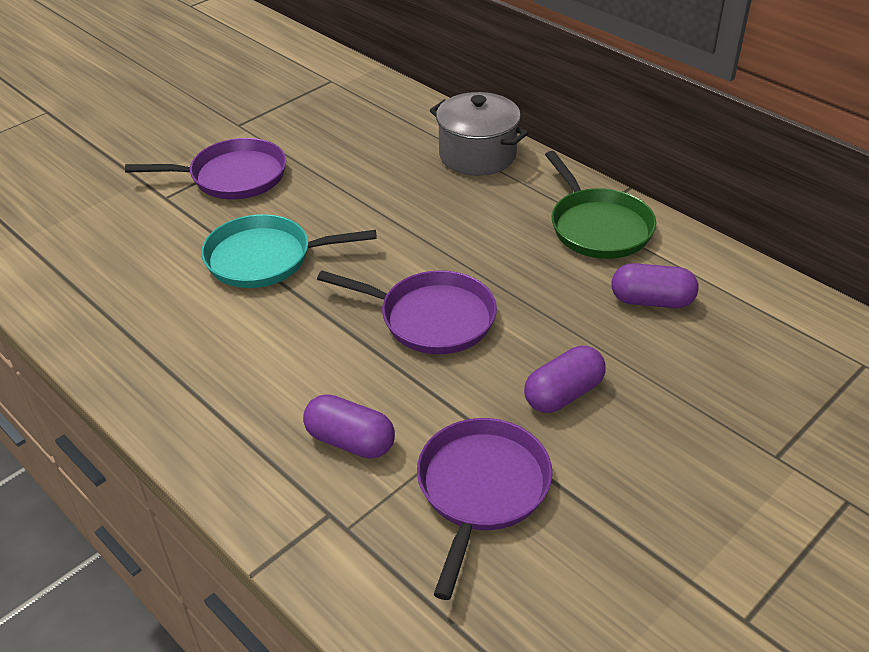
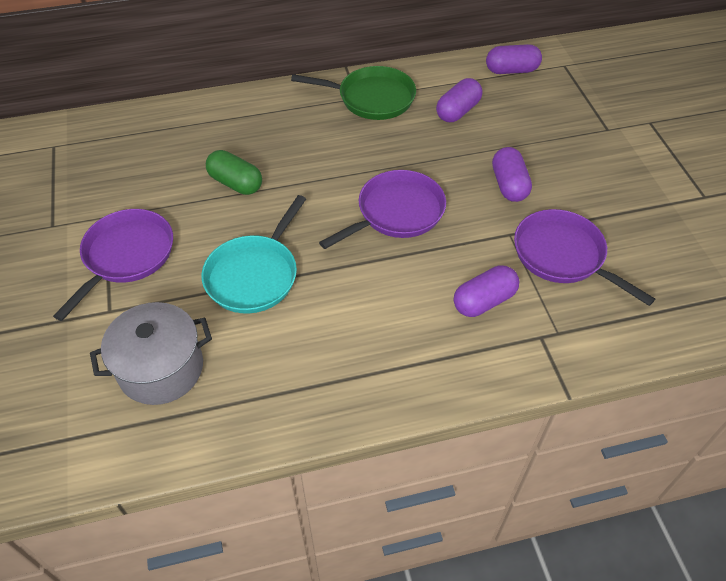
camera: 60 degrees left, 10 degrees up
grey pot [430,92,528,176] -> grey pot moved to [90,302,212,405]
none -> green capsule [206,150,262,195]
none -> purple capsule [486,44,542,74]

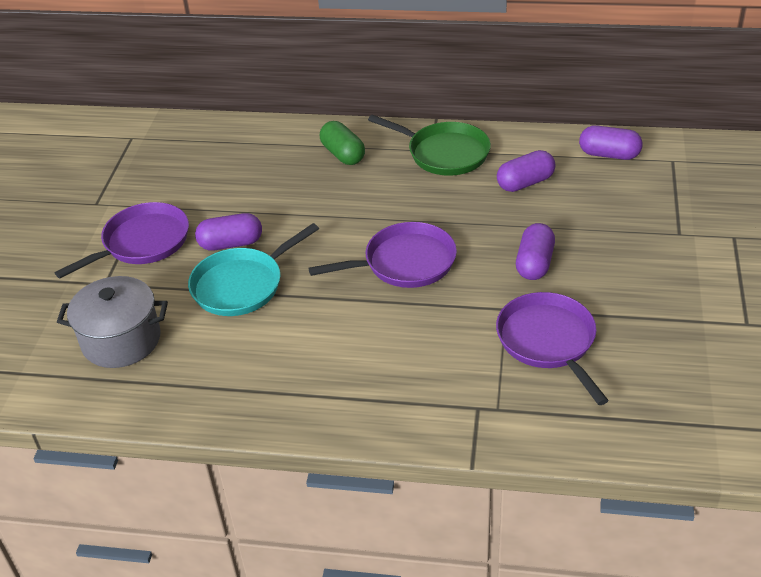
camera: 25 degrees right, 10 degrees down
green capsule [206,150,262,195] -> green capsule moved to [320,121,365,165]
purple capsule [454,265,519,317] -> purple capsule moved to [195,213,262,251]

